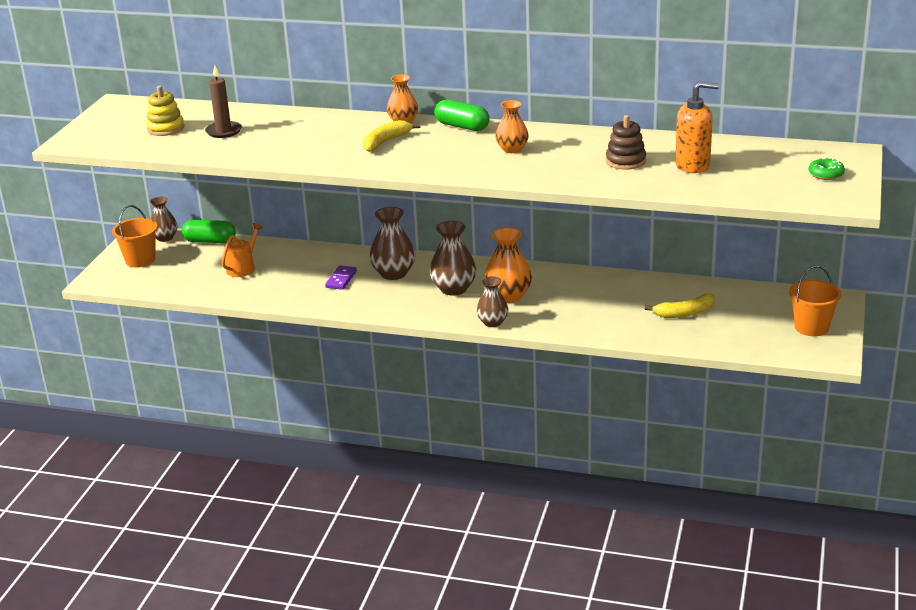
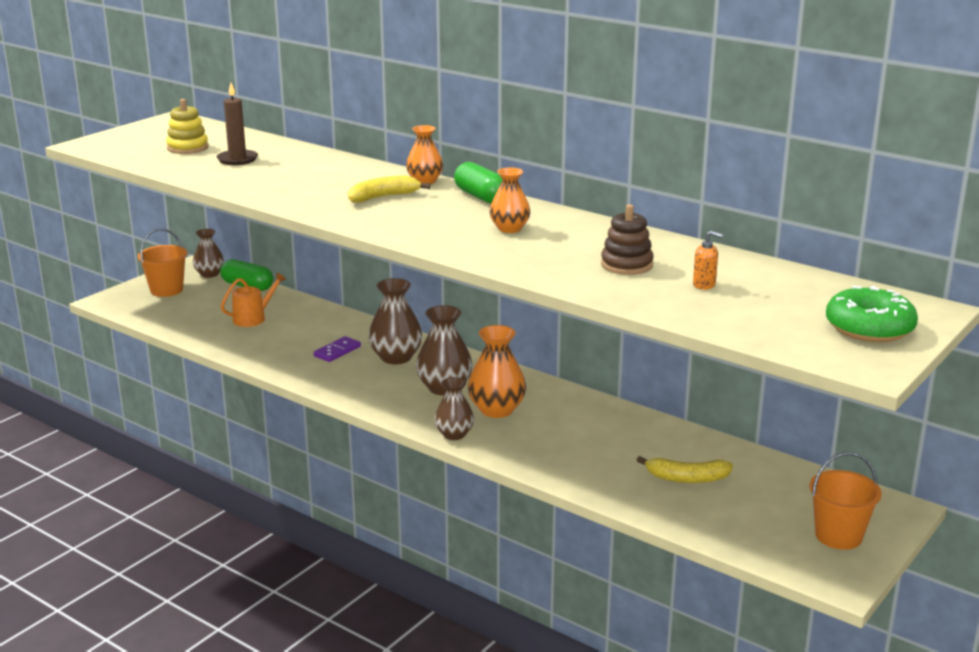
camera: 20 degrees right, 5 degrees down
orange soap dispenser [675,81,719,173] -> orange soap dispenser [693,231,723,290], size x0.49
green donut [809,158,845,180] -> green donut [826,286,918,342], size x1.80

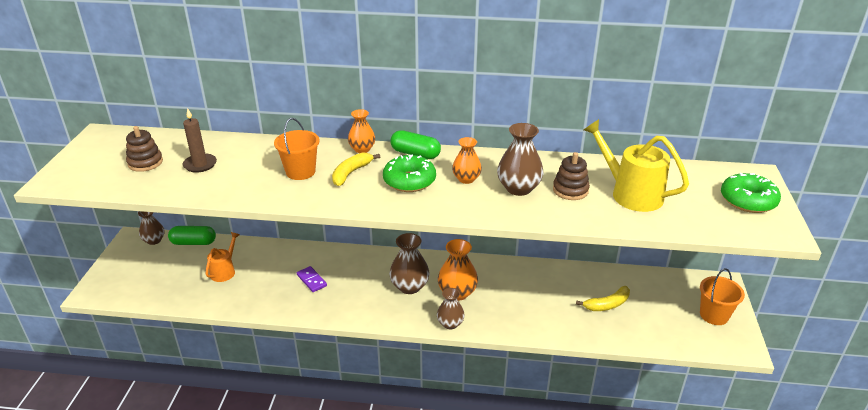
camera: 30 degrees left, 10 degrees up
orange bucket [138,228,187,297] -> orange bucket moved to [274,118,319,180]
yellow stacking toy [166,99,209,154] -> brown stacking toy [126,126,163,172]
purple domino [314,336,361,362] -> purple domino turned 45 degrees counterclockwise [297,266,327,292]
brown vase [368,278,423,364] -> brown vase moved to [497,123,544,196]
orange soap dispenser [693,231,723,290] -> yellow watering can [584,119,689,212]
none -> green donut [383,155,436,192]

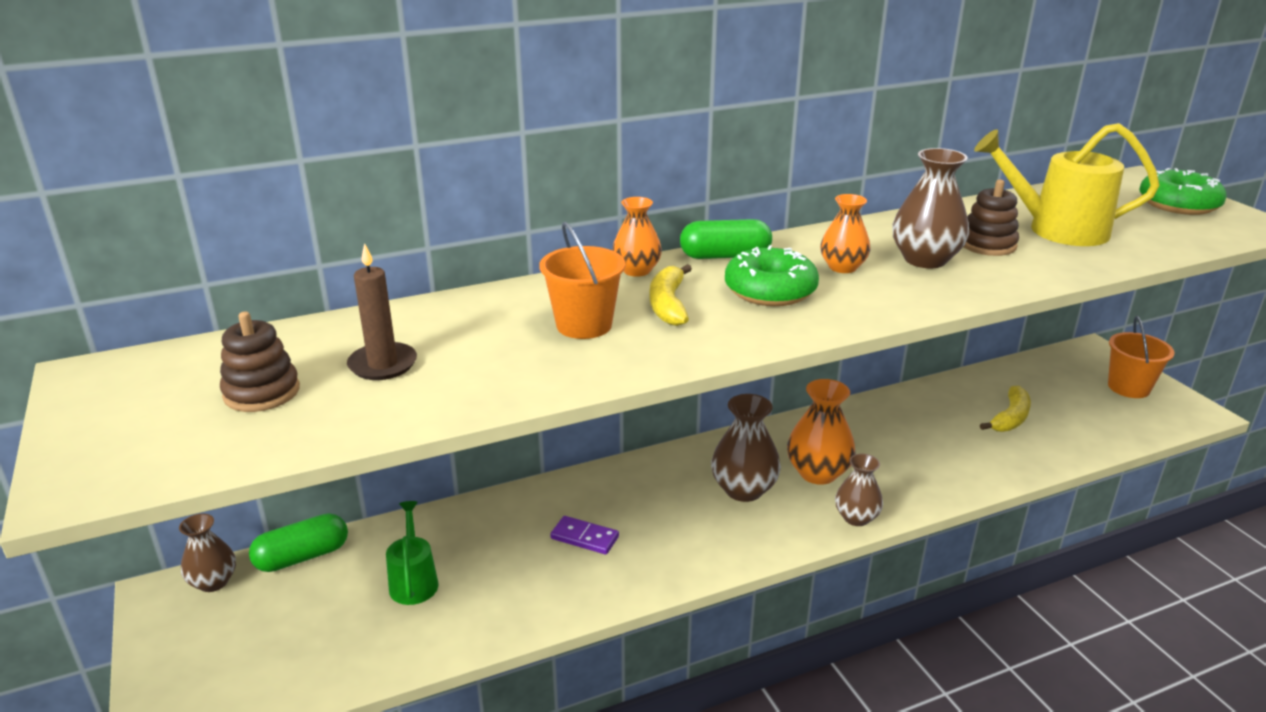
camera: 30 degrees left, 5 degrees down
orange watering can [206,232,239,282] -> green watering can [386,501,439,605]

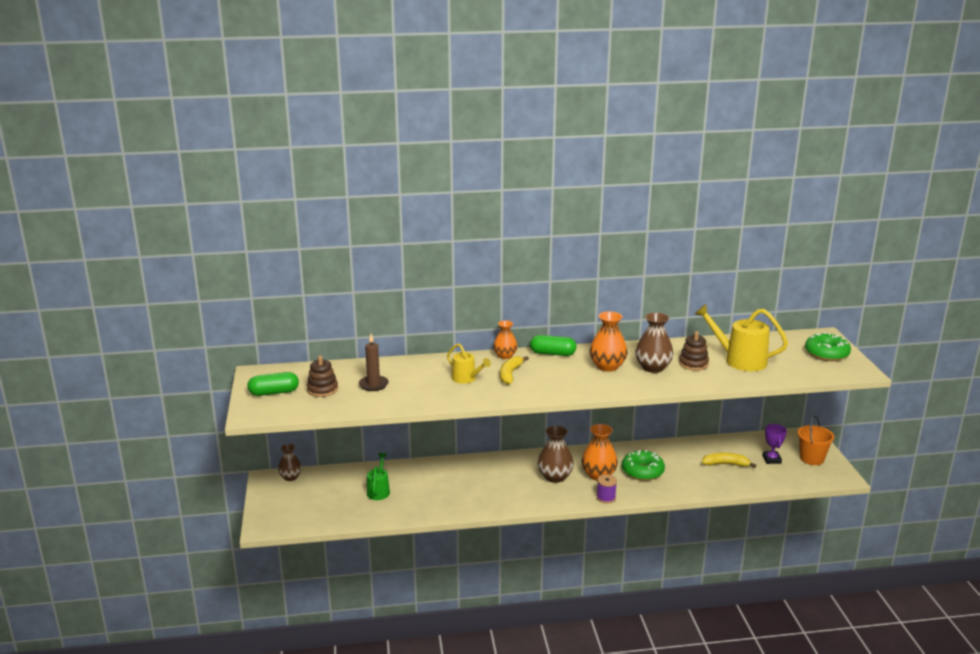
camera: 15 degrees right, 5 degrees down
green capsule [249,513,348,572] -> green capsule moved to [247,372,299,396]
orange bucket [539,222,625,339] -> yellow watering can [447,344,491,384]
purple domino [550,516,619,555] -> none
green donut [725,245,819,306] -> green donut moved to [622,450,665,481]
orange vase [820,194,871,273] -> orange vase [590,311,628,372], size x1.52
brown vase [835,454,883,526] -> purple spool [597,474,617,504]
yellow banana [980,386,1031,432] -> yellow banana turned 135 degrees counterclockwise [702,453,756,468]
none -> purple trophy [762,424,787,464]

